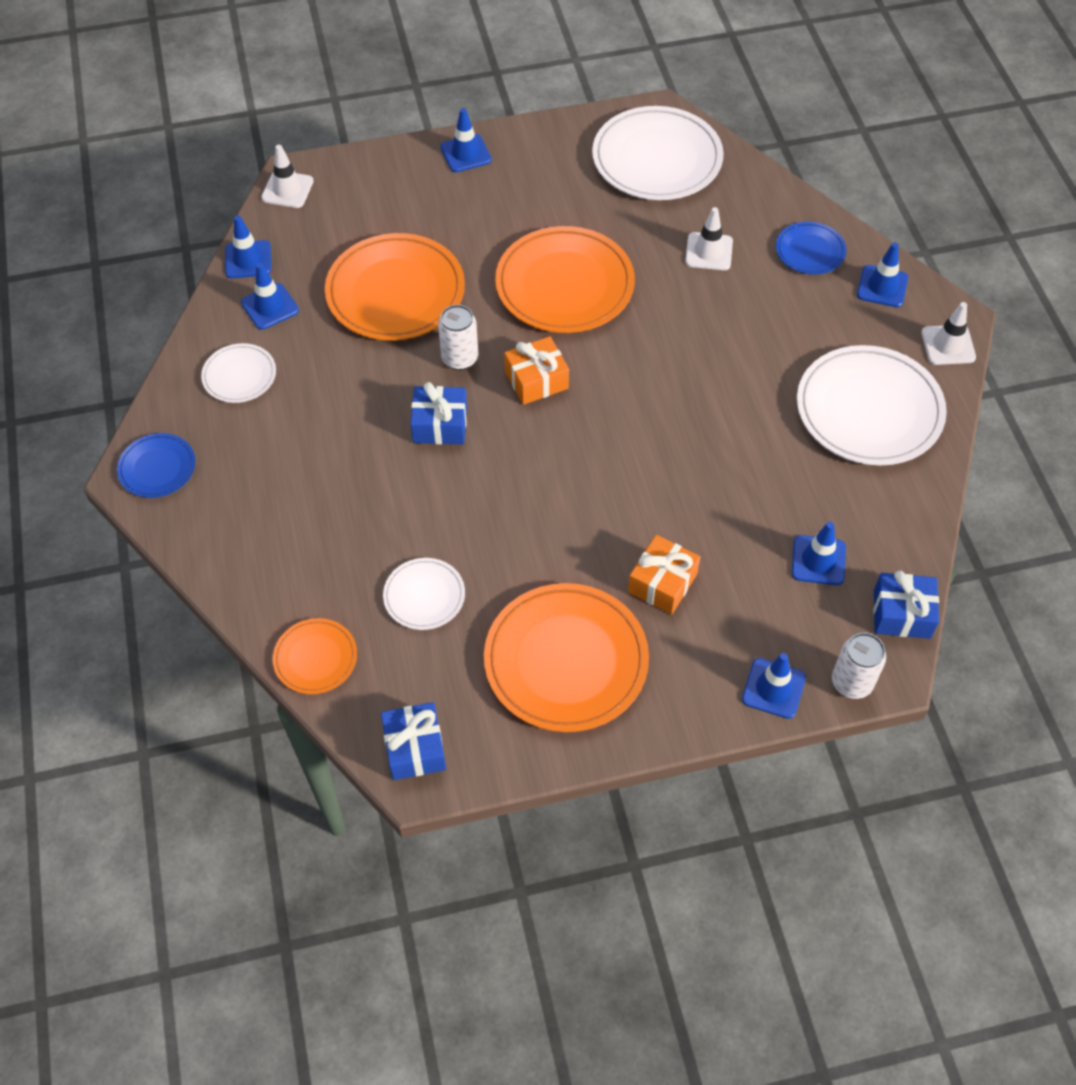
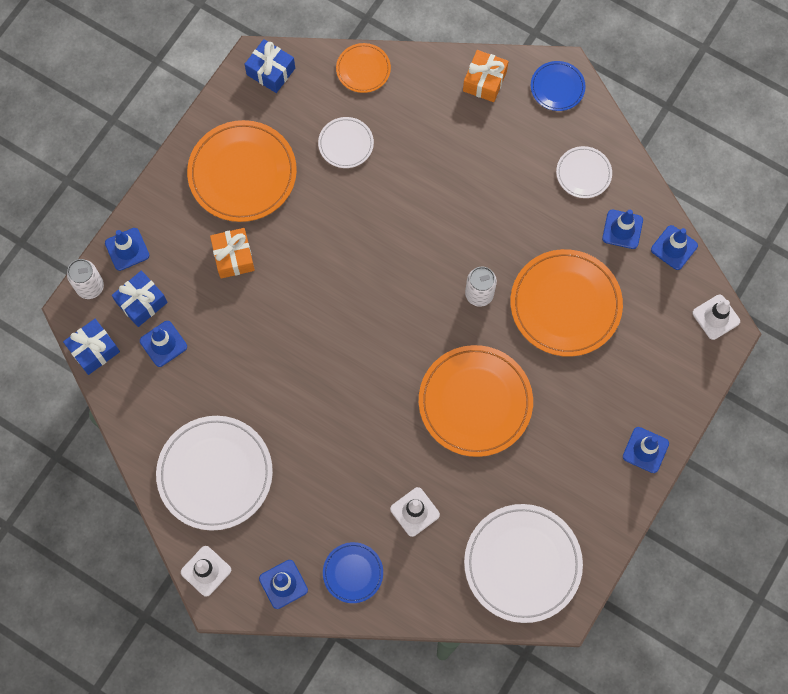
camera: 135 degrees right, 15 degrees up
blue gift [410,382,467,444] -> blue gift moved to [112,271,168,327]
orange gift [504,336,569,405] -> orange gift moved to [463,50,509,102]

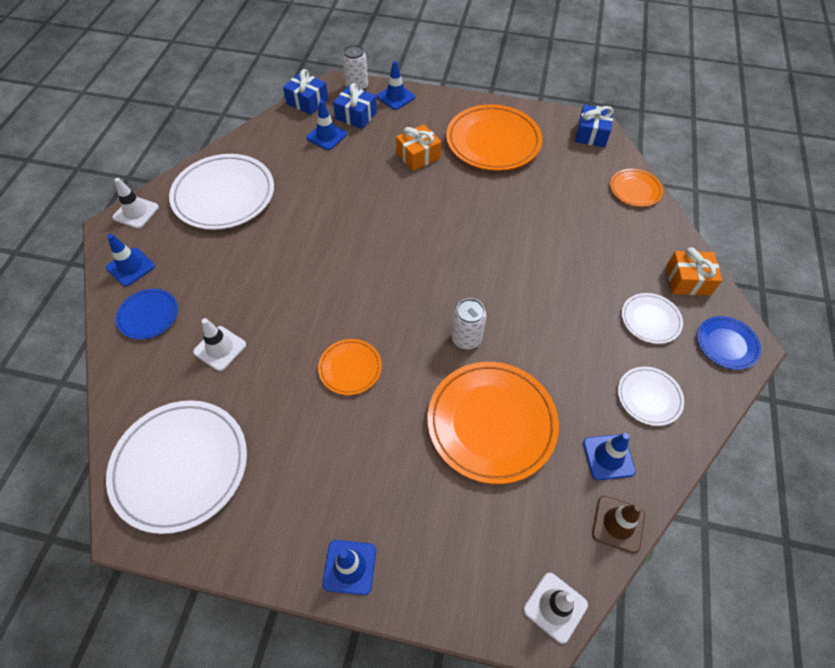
camera: 70 degrees right, 15 degrees down
white plate [318,117,374,168] -> white plate moved to [622,293,683,344]
orange plate [419,345,533,457] -> orange plate [318,339,382,395], size x0.51
blue traffic cone [651,225,698,270] -> brown traffic cone [592,496,645,553]

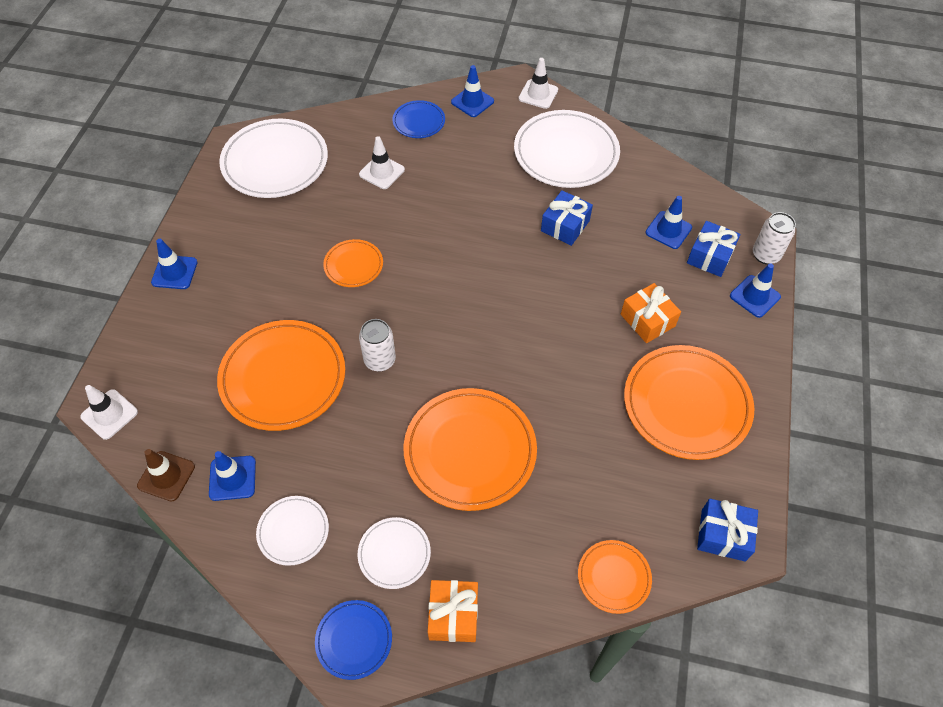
camera: 90 degrees right, 0 degrees up
blue gift [283,69,328,115] -> blue gift moved to [541,190,593,246]
none -> orange plate [404,388,537,511]

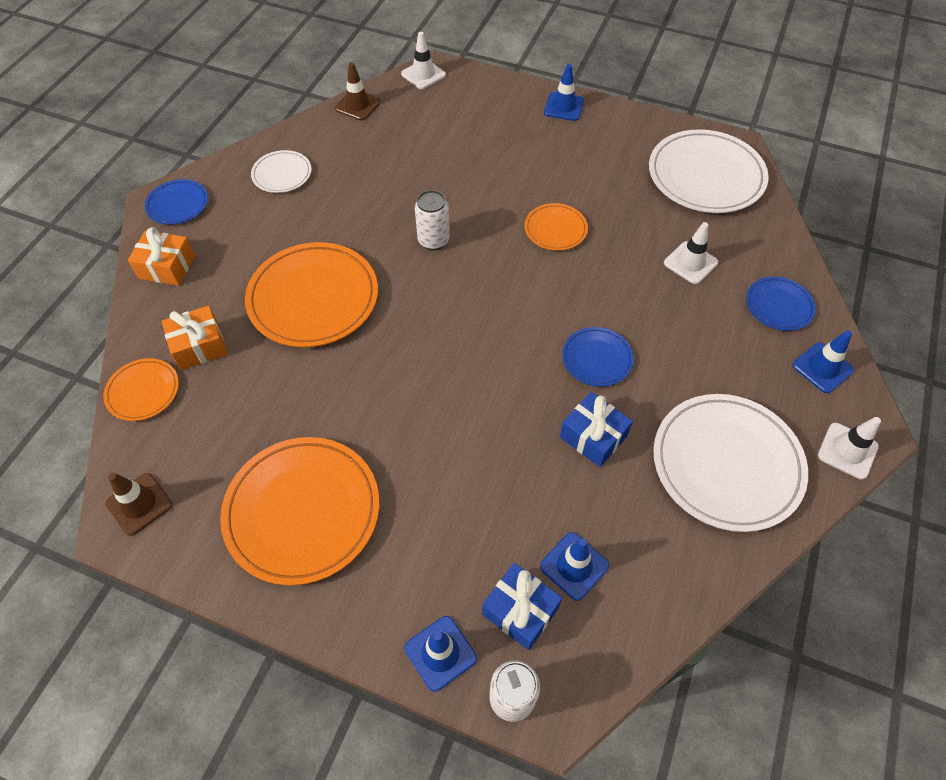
camera: 100 degrees right, 0 degrees up
blue traffic cone [209,451,256,501] -> none
orange plate [217,320,345,431] -> none
white plate [358,517,431,589] -> none
orange gift [621,283,681,343] -> orange gift moved to [162,306,228,370]
blue gift [697,499,758,562] -> brown traffic cone [105,473,172,536]
none -> blue plate [562,327,634,387]

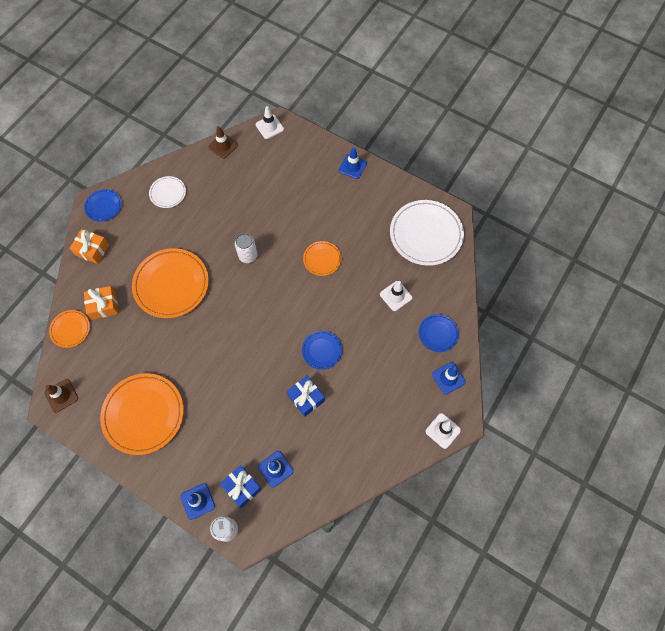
camera: 10 degrees right, 10 degrees up
white plate [653,394,808,532] -> none

